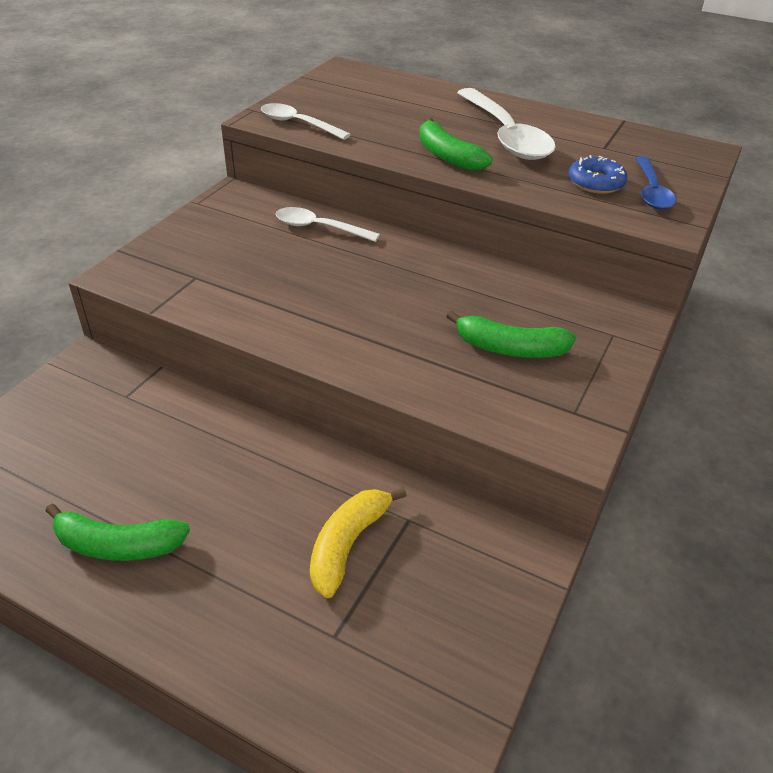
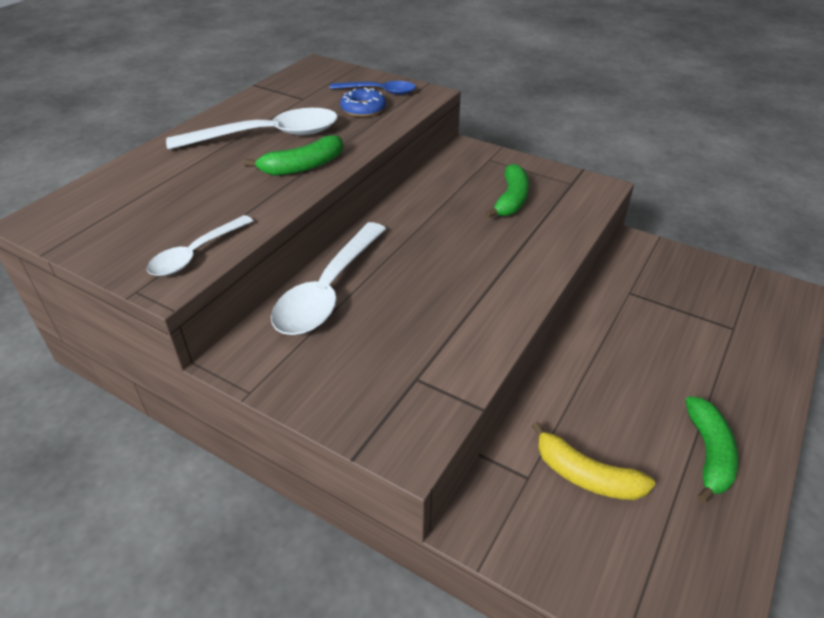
camera: 85 degrees left, 0 degrees up
white spoon [276,207,380,242] -> white spoon [271,222,386,335], size x1.73
yellow banana [310,488,407,598] -> yellow banana moved to [532,422,655,500]

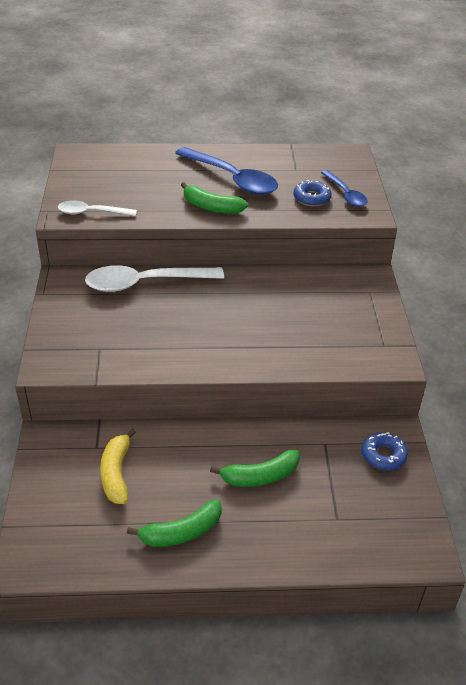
camera: 55 degrees right, 0 degrees up
white spoon [166,108,338,150] -> blue spoon [175,147,278,195]
green banana [485,164,529,218] -> green banana moved to [210,450,300,487]
none -> blue donut [362,432,408,471]

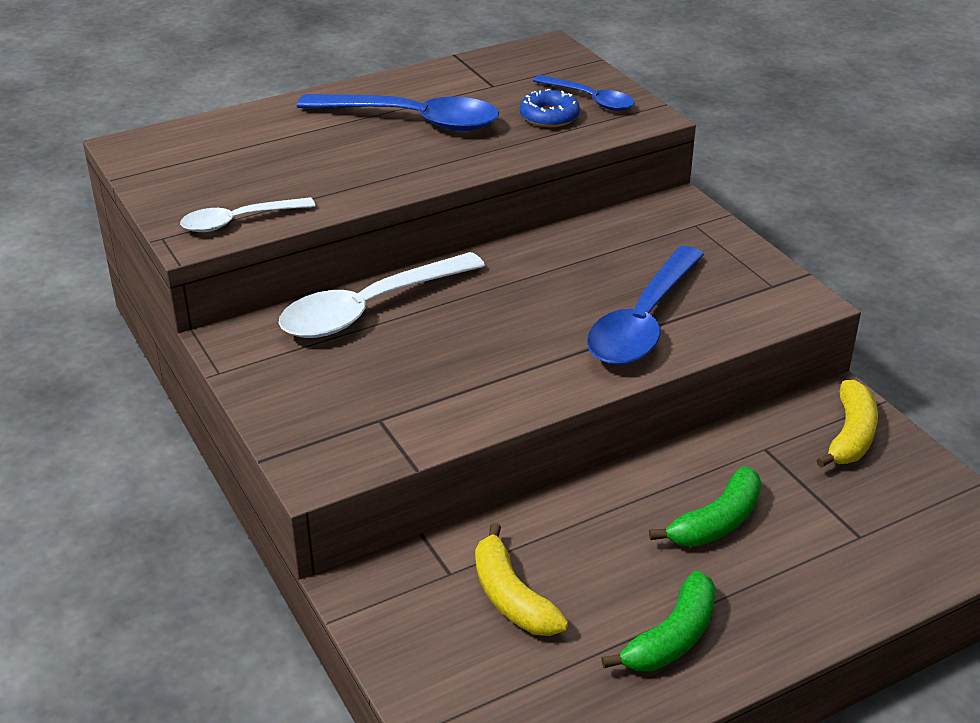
camera: 25 degrees left, 5 degrees down
green banana [181,182,249,214] -> none
blue donut [362,432,408,471] -> yellow banana [816,380,878,468]
none -> blue spoon [587,246,704,365]

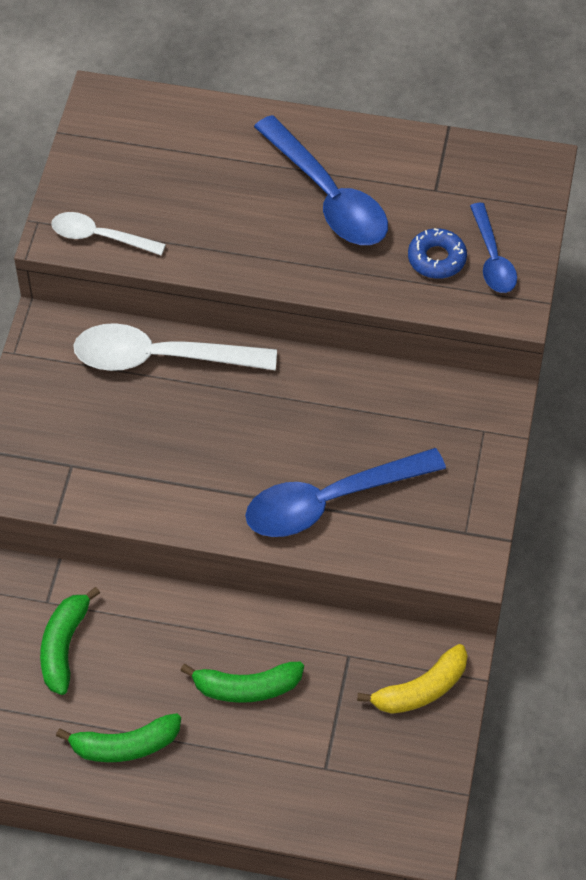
camera: 40 degrees right, 20 degrees up
yellow banana [475,523,568,636] -> green banana [40,587,100,695]

